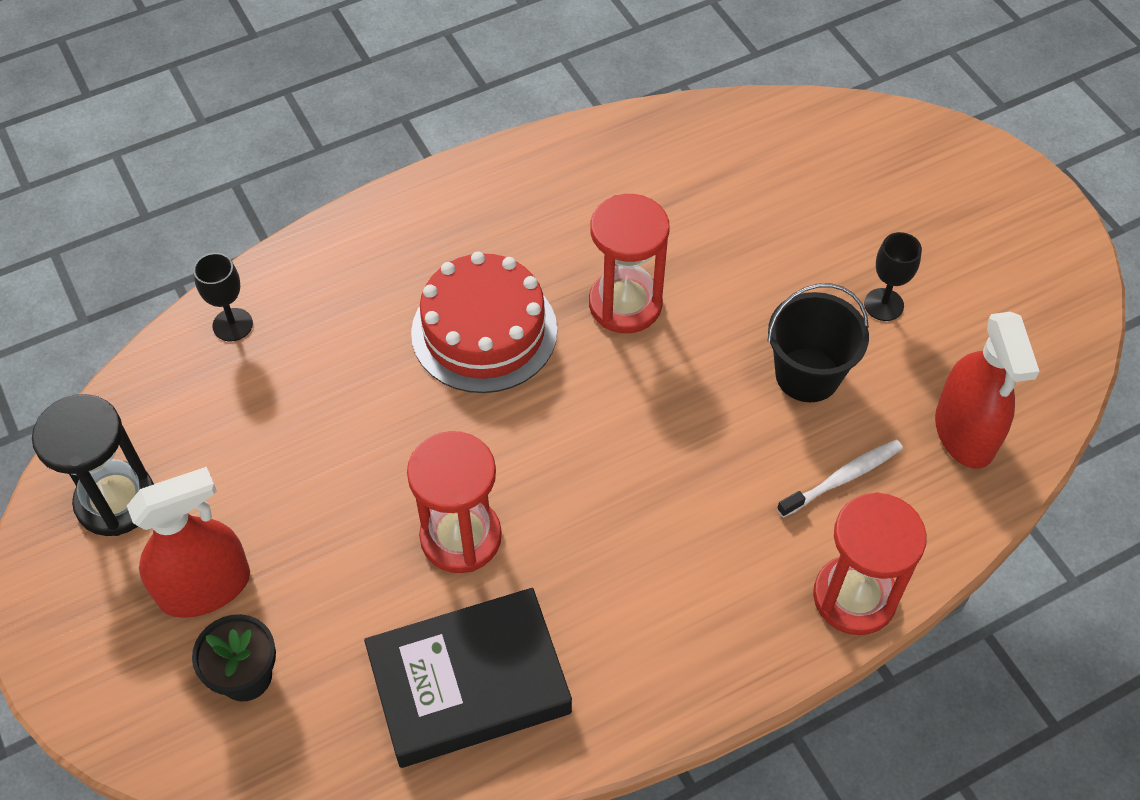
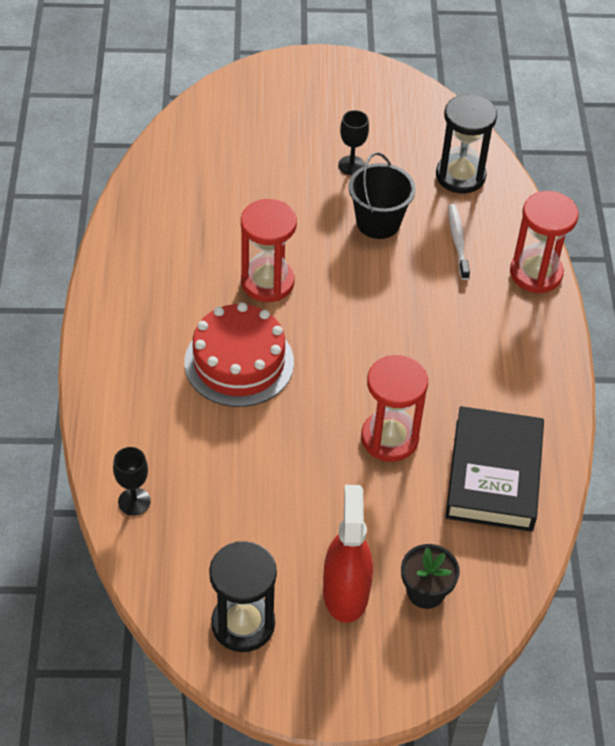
camera: 65 degrees left, 5 degrees down
red spray bottle [935,312,1040,469] -> black hourglass [436,94,497,193]

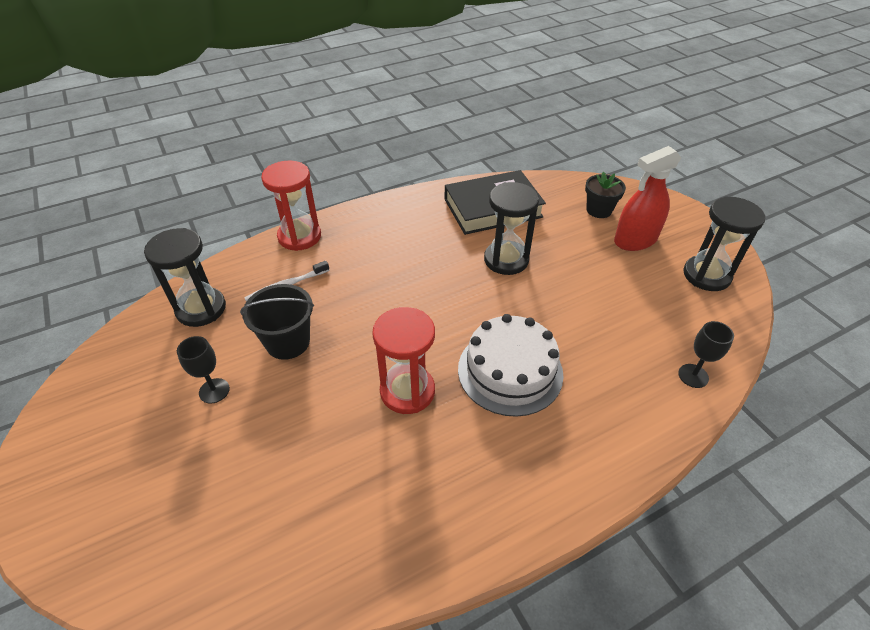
camera: 115 degrees left, 5 degrees down
red cake [184,302,294,407] -> white cake [458,314,564,417]
red hourglass [361,355,428,462] -> black hourglass [484,182,539,275]

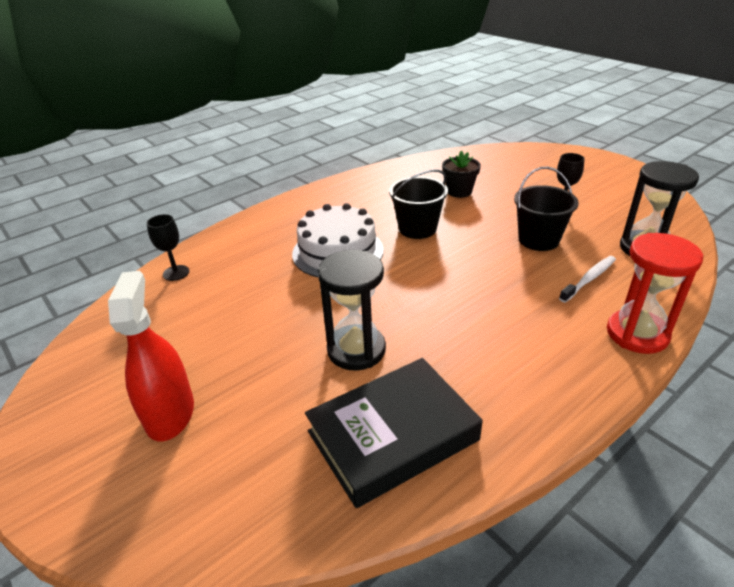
camera: 170 degrees right, 10 degrees down
red hourglass [372,307,435,414] -> black bucket [389,169,448,239]
black flower pot [585,172,626,218] -> black flower pot moved to [442,151,481,198]
red spray bottle [614,146,681,251] -> red spray bottle turned 60 degrees counterclockwise [108,271,194,441]
black hourglass [683,196,766,291] -> none

